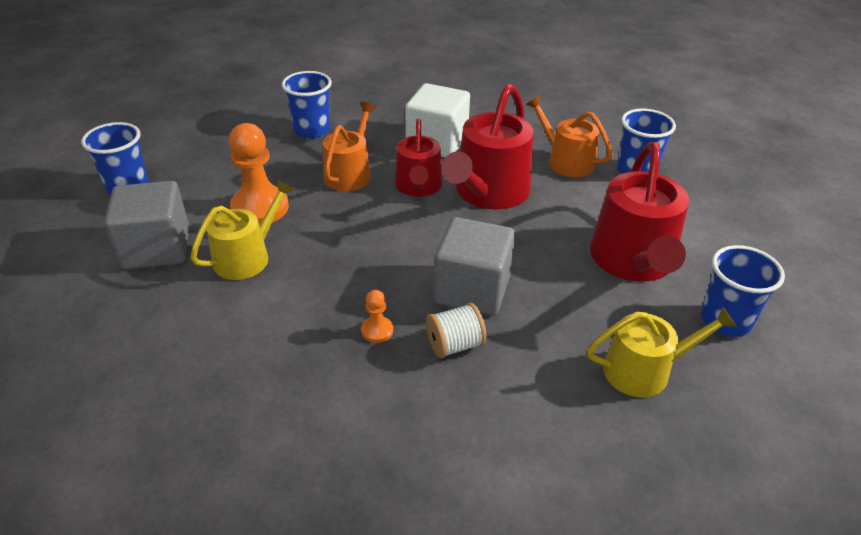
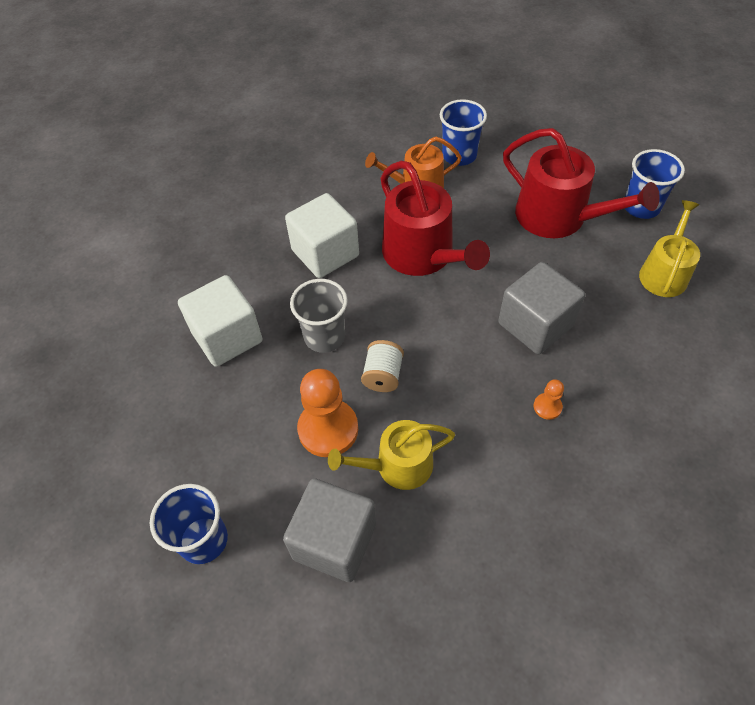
camera: 55 degrees left, 15 degrees up
yellow watering can [190,179,295,280] -> yellow watering can turned 90 degrees counterclockwise [328,420,455,490]
blue cup [282,71,332,139] -> white cube [178,275,263,367]
orange watering can [323,102,376,191] -> grey cup [290,279,348,353]
red watering can [395,119,442,197] -> none
white spool [426,303,487,358] -> white spool moved to [361,340,404,392]

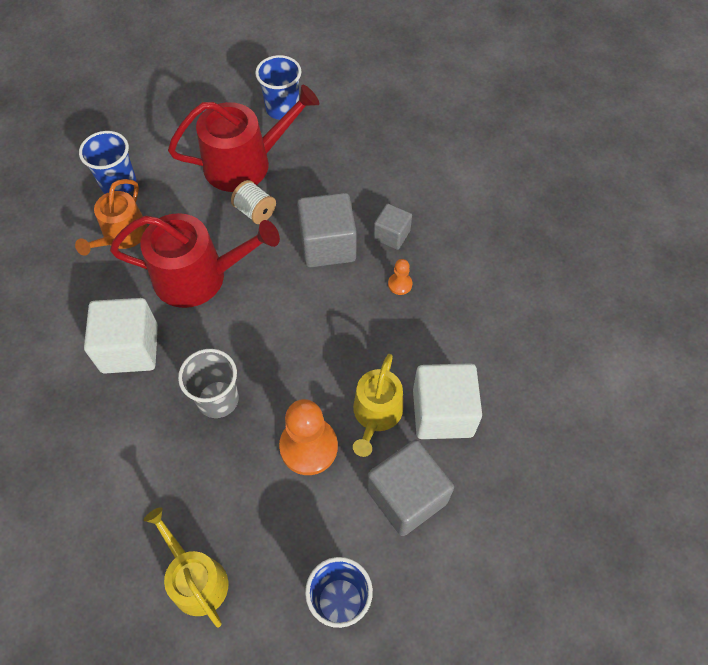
camera: 60 degrees left, 5 degrees up
white cube [178,275,263,367] -> white cube moved to [413,363,482,439]
white spool [361,340,404,392] -> white spool moved to [231,180,276,224]
yellow watering can [639,200,700,297] -> yellow watering can moved to [144,507,228,627]
none -> grey cube [373,204,412,250]

